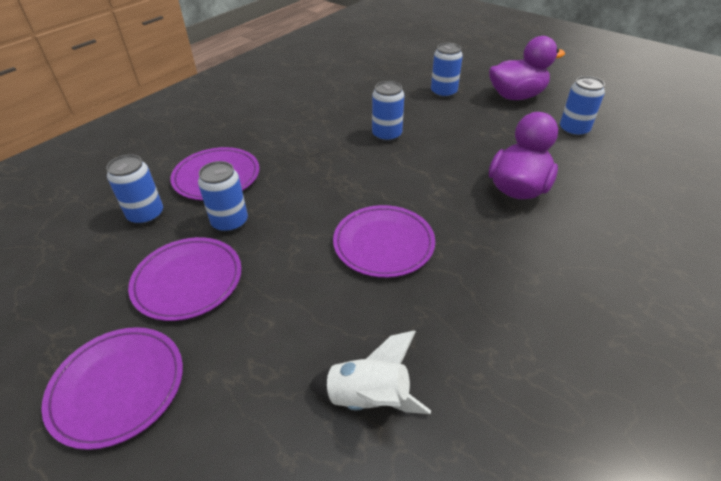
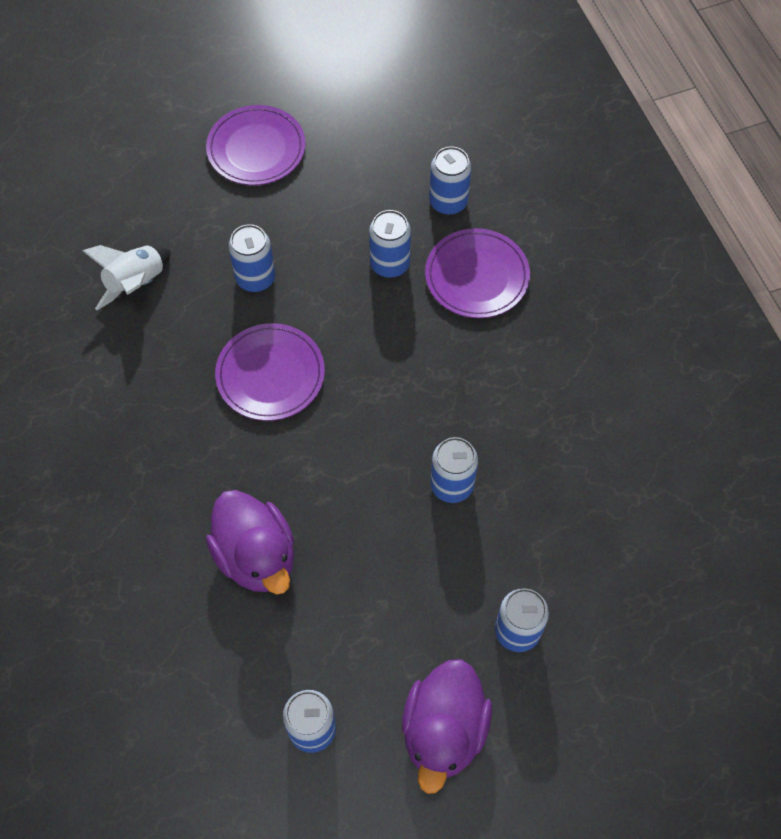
camera: 120 degrees right, 20 degrees up
purple plate [128,237,242,321] -> none
none -> blue can [228,224,275,292]

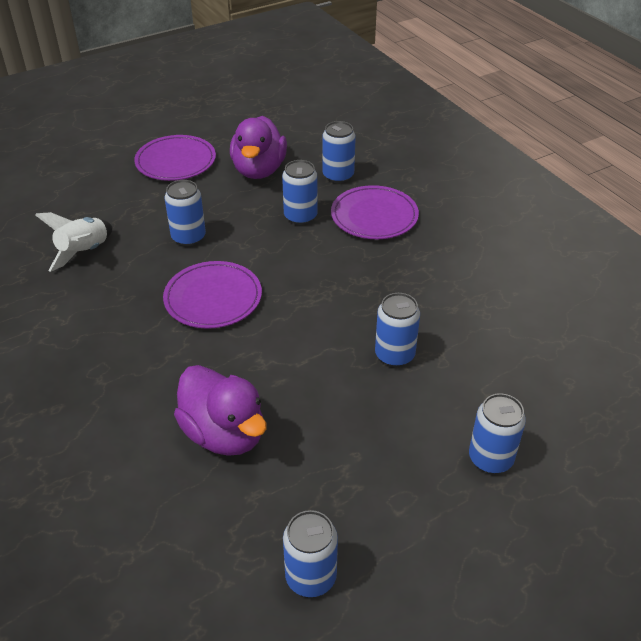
camera: 10 degrees left, 20 degrees down
purple duck [402,659,492,794] -> purple duck moved to [230,116,287,179]

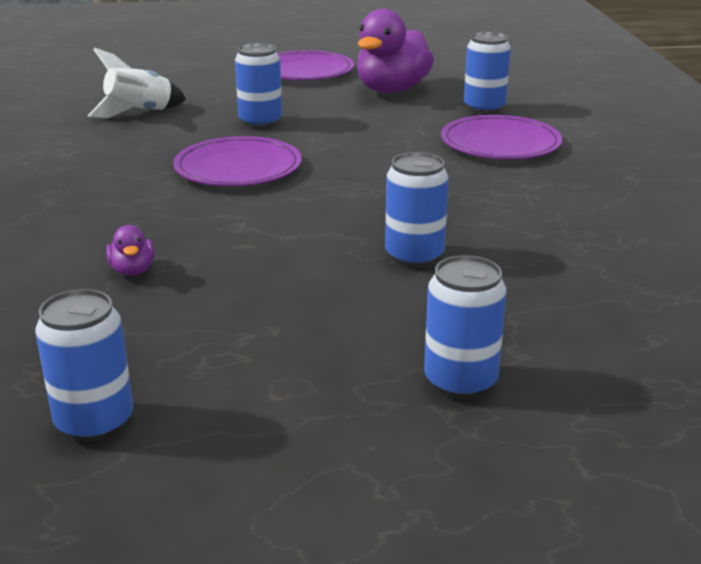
camera: 25 degrees right, 15 degrees down
purple duck [174,365,267,456] -> purple duck [106,225,154,276], size x0.44
blue can [282,160,318,225] -> none

